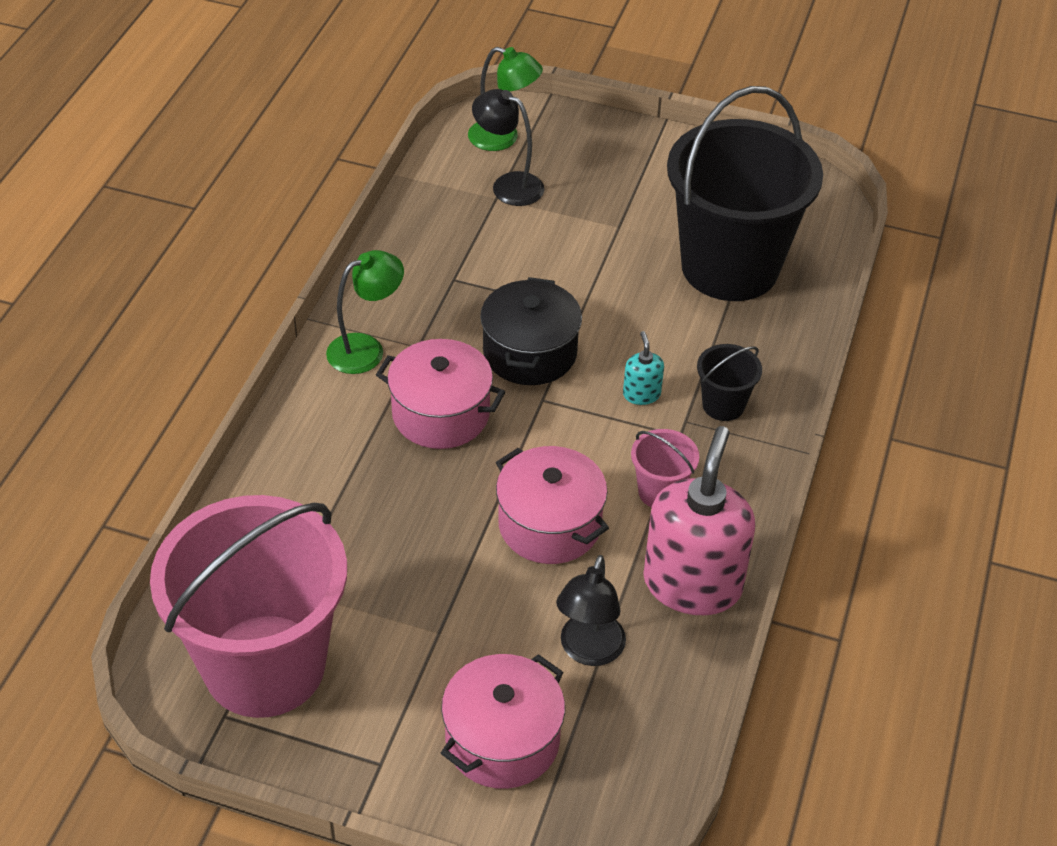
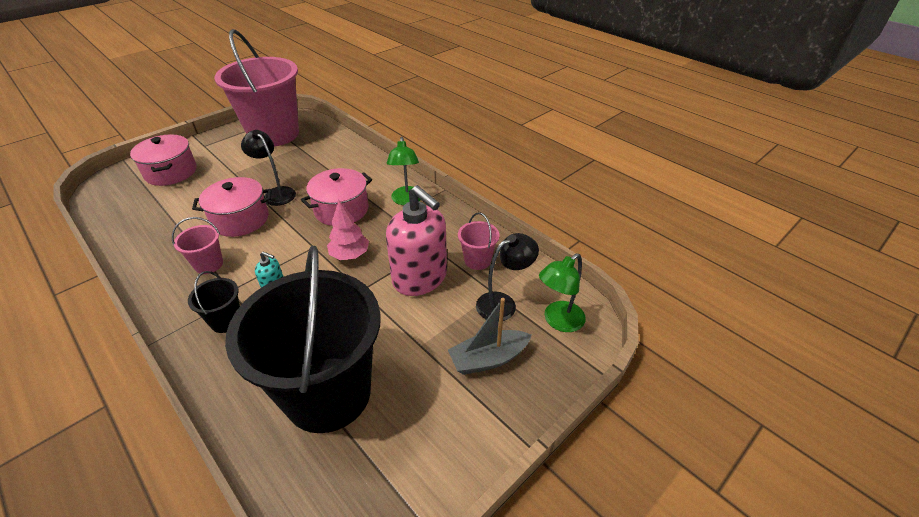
camera: 120 degrees right, 5 degrees down
black pot [480,277,582,385] -> pink tree [327,200,369,260]
black lamp [556,555,626,666] -> black lamp moved to [241,130,296,206]
pink soap dispenser [643,426,755,615] -> pink soap dispenser moved to [386,185,447,296]
none -> grey boat [448,298,532,375]
none -> pink bucket [458,212,499,270]

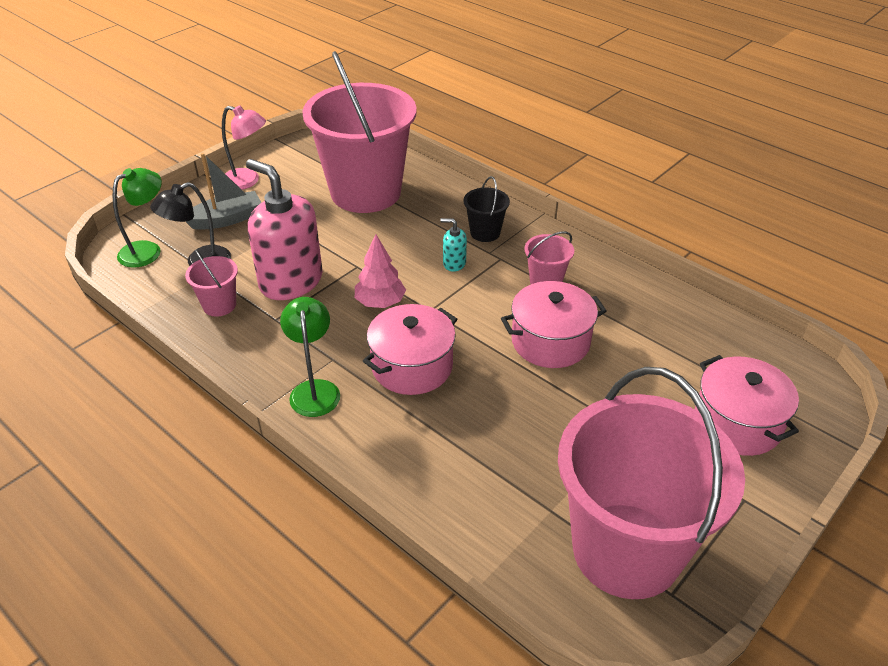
camera: 175 degrees right, 0 degrees up
black bucket [225,246,381,433] -> pink bucket [302,51,417,213]
black lamp [241,130,296,206] -> none
none -> pink lamp [222,105,266,190]

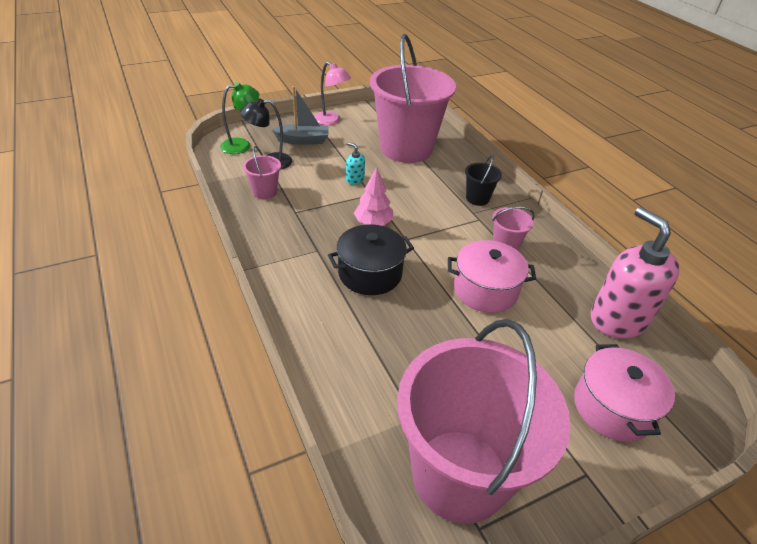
camera: 20 degrees right, 0 degrees up
pink soap dispenser [246,159,323,300] -> pink soap dispenser moved to [591,207,680,339]
green lamp [280,297,340,417] -> none
pink pot [363,304,457,395] -> black pot [328,224,414,295]
turquoise soap dispenser [440,218,467,272] -> turquoise soap dispenser moved to [346,142,365,185]

